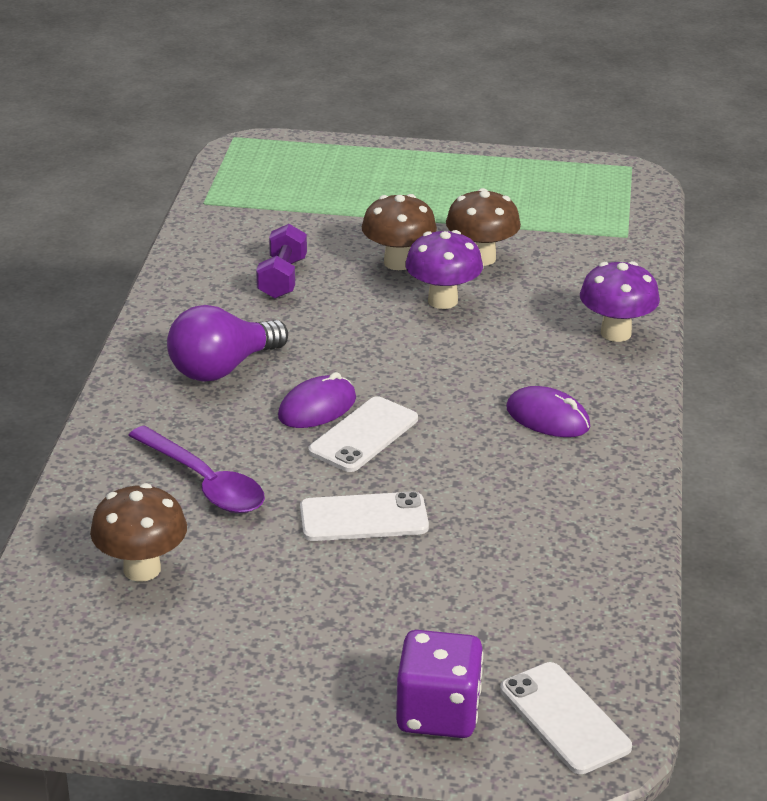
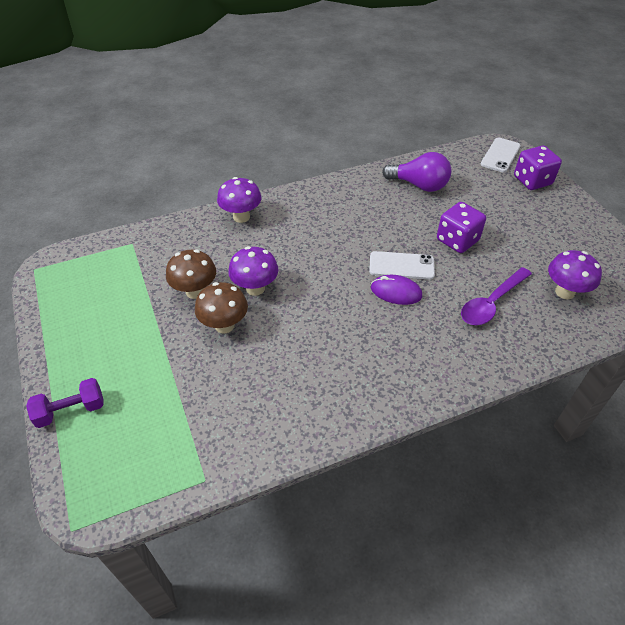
camera: 120 degrees left, 15 degrees up
brown mushroom [90,483,187,582] -> purple mushroom [548,250,602,299]
purple spoon [128,425,265,513] -> purple spoon turned 150 degrees counterclockwise [461,267,532,325]
purple light bulb [167,305,288,382] -> purple light bulb moved to [382,152,451,192]
purple dumbbell [256,224,307,299] -> purple dumbbell moved to [26,378,103,428]
white phone [300,491,429,541] -> purple dice [437,202,486,253]
purple mouse [506,386,591,437] -> none

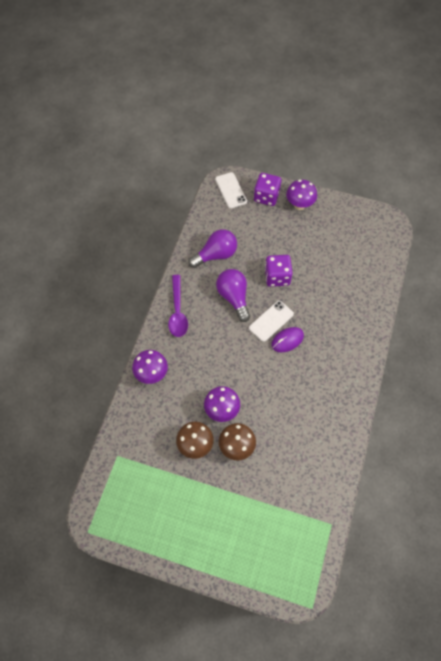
camera: 50 degrees left, 15 degrees up
purple dumbbell [26,378,103,428] -> none
purple spoon [461,267,532,325] -> purple spoon moved to [168,275,188,337]
purple mushroom [548,250,602,299] -> purple mushroom moved to [286,180,317,210]
none -> purple light bulb [216,269,250,322]

